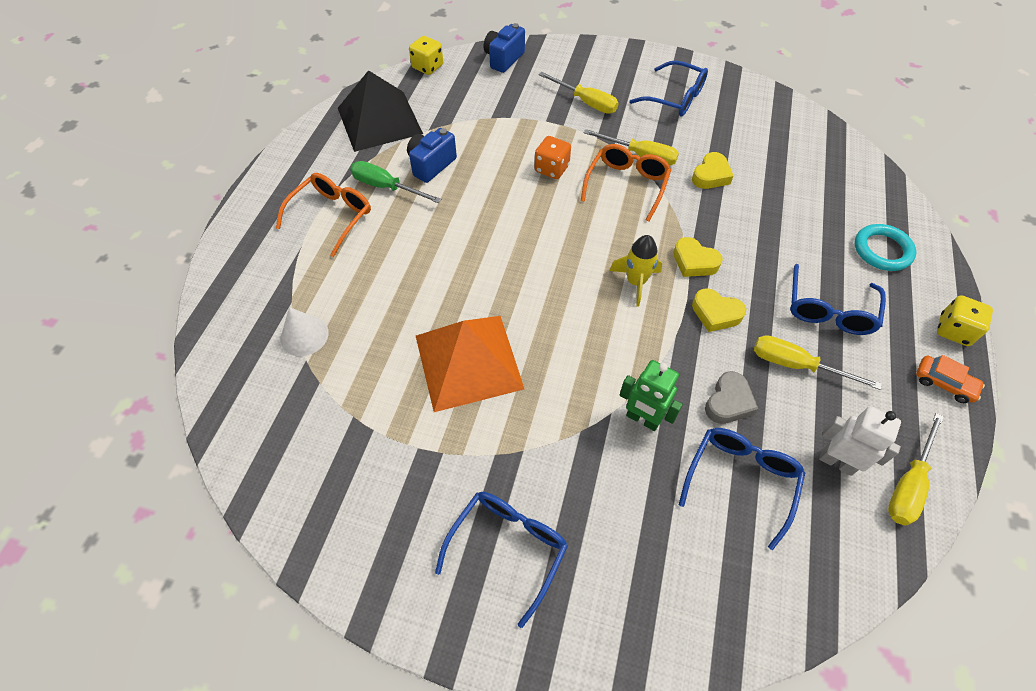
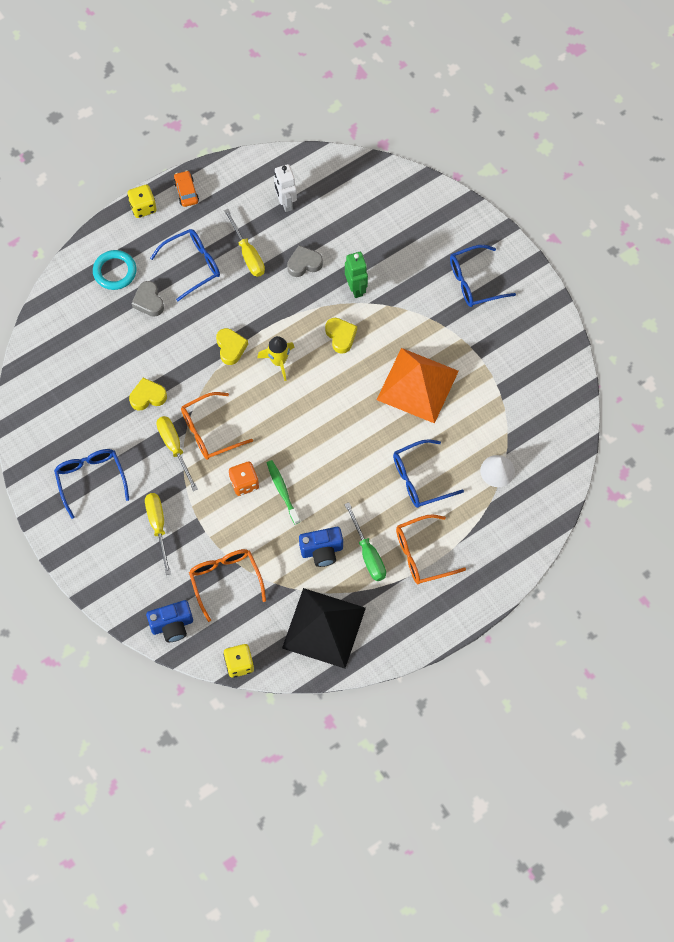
camera: 140 degrees left, 10 degrees up
blue glasses [679,428,805,550] -> blue glasses moved to [393,439,464,508]
yellow heart [692,288,746,332] -> yellow heart moved to [325,318,357,354]
yellow screwdriver [888,413,944,526] -> none
none -> grey heart [131,281,164,317]
none -> orange glasses [189,549,266,622]
none -> green toothbrush [267,460,300,524]

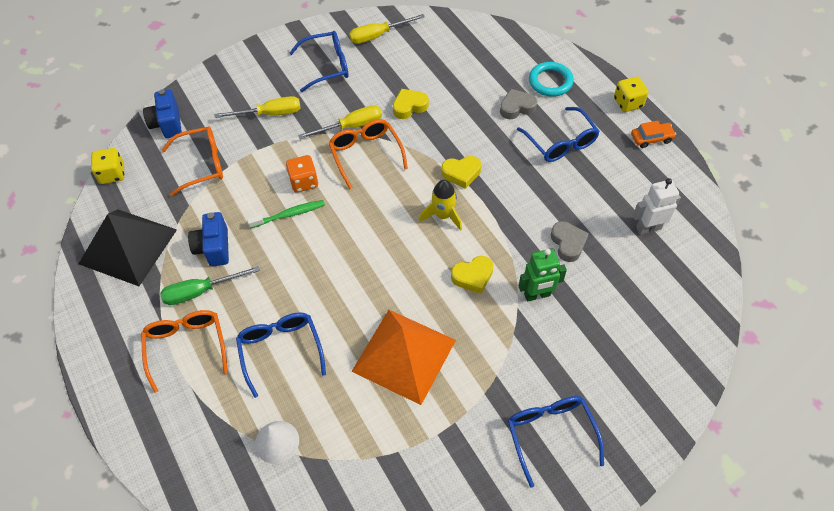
camera: 95 degrees right, 10 degrees down
yellow heart [129,378,167,410] -> yellow heart turned 105 degrees counterclockwise [393,89,429,119]
yellow screwdriver [224,209,265,277] -> yellow screwdriver moved to [349,14,425,44]

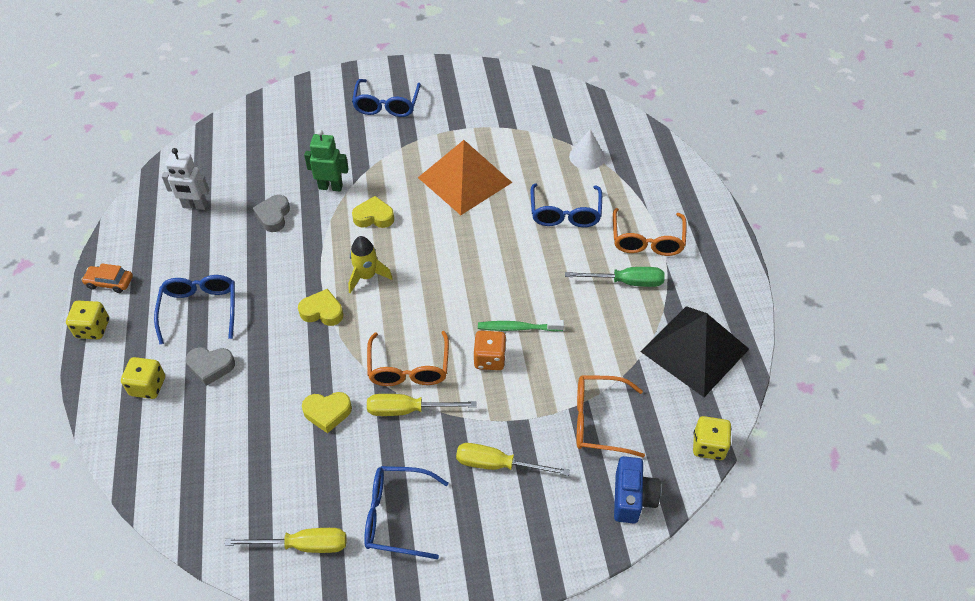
camera: 160 degrees left, 5 degrees down
blue camera [188,212,229,267] -> none
turquoise ring [529,62,574,97] -> yellow dice [121,357,165,399]

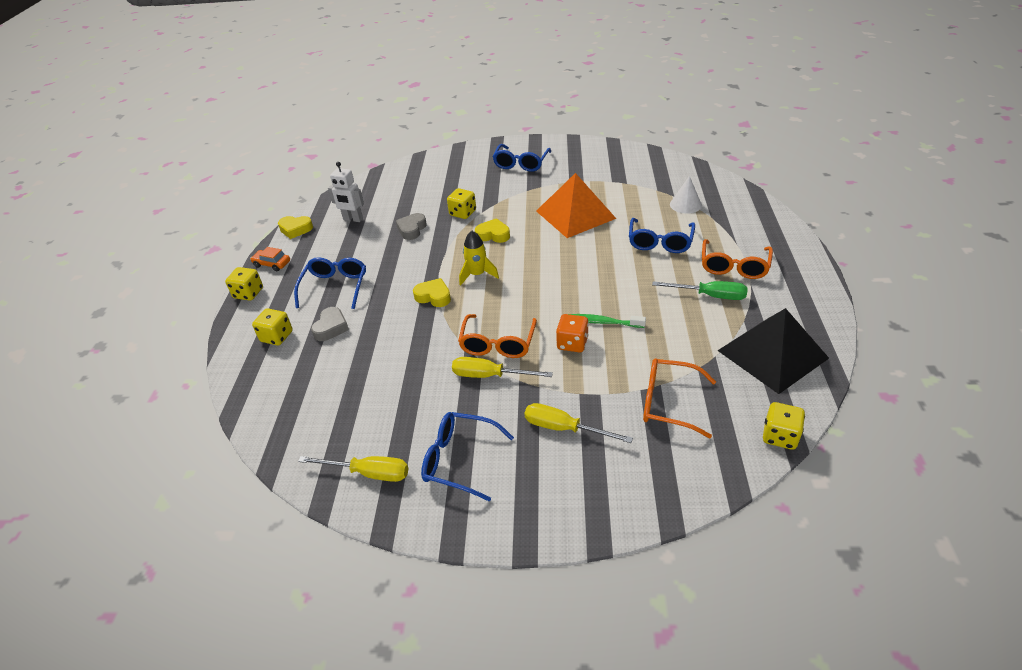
camera: 15 degrees right, 10 degrees down
grey heart [186,347,235,386] -> grey heart turned 90 degrees counterclockwise [311,307,349,341]
yellow heart [302,392,352,433] -> yellow heart moved to [278,216,313,239]
green robot [304,129,349,191] -> yellow dice [447,188,476,219]
blue camera [614,456,661,523] -> none

